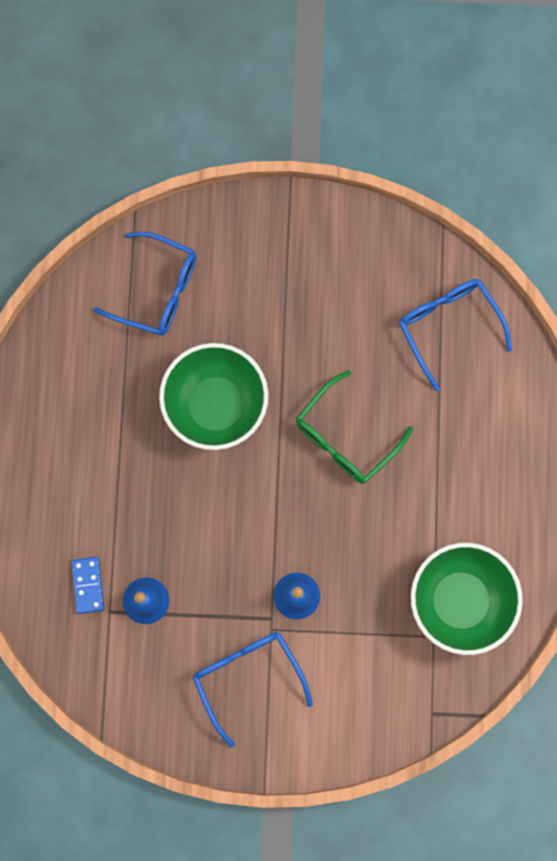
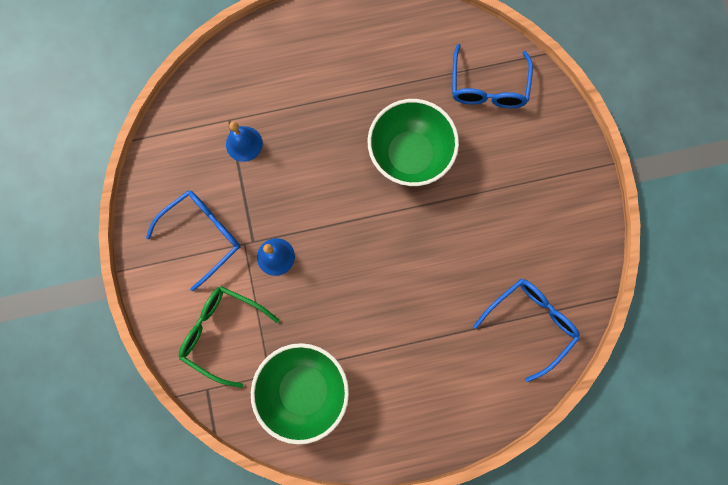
camera: 75 degrees right, 0 degrees up
blue domino [72,557,104,614] -> none
green glasses [296,370,413,484] -> green glasses moved to [179,286,279,388]

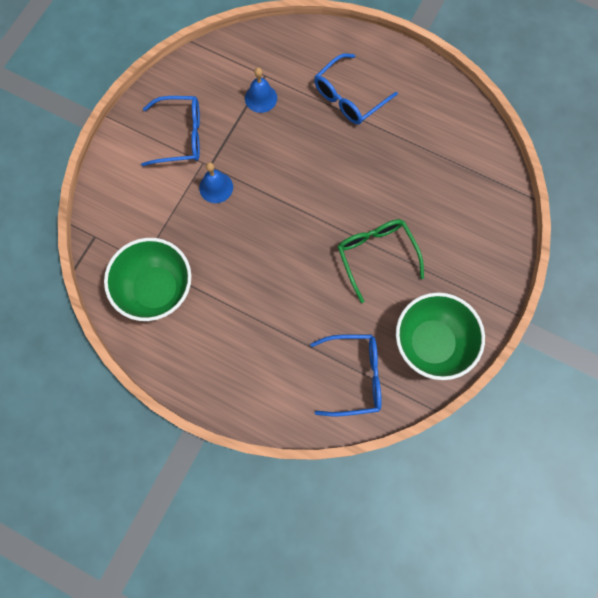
camera: 40 degrees right, 5 degrees down
green glasses [179,286,279,388] -> green glasses moved to [338,219,424,303]
green bowl [368,99,459,186] -> green bowl moved to [396,293,485,380]
blue glasses [452,44,533,108] -> blue glasses moved to [314,53,398,125]

